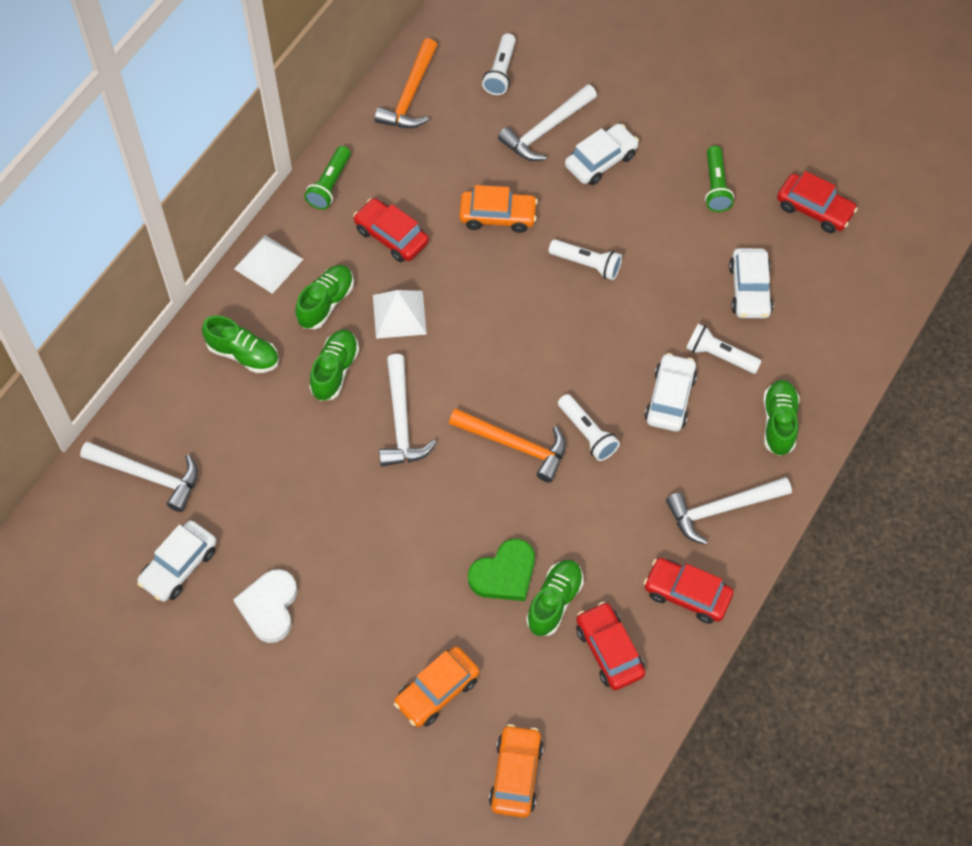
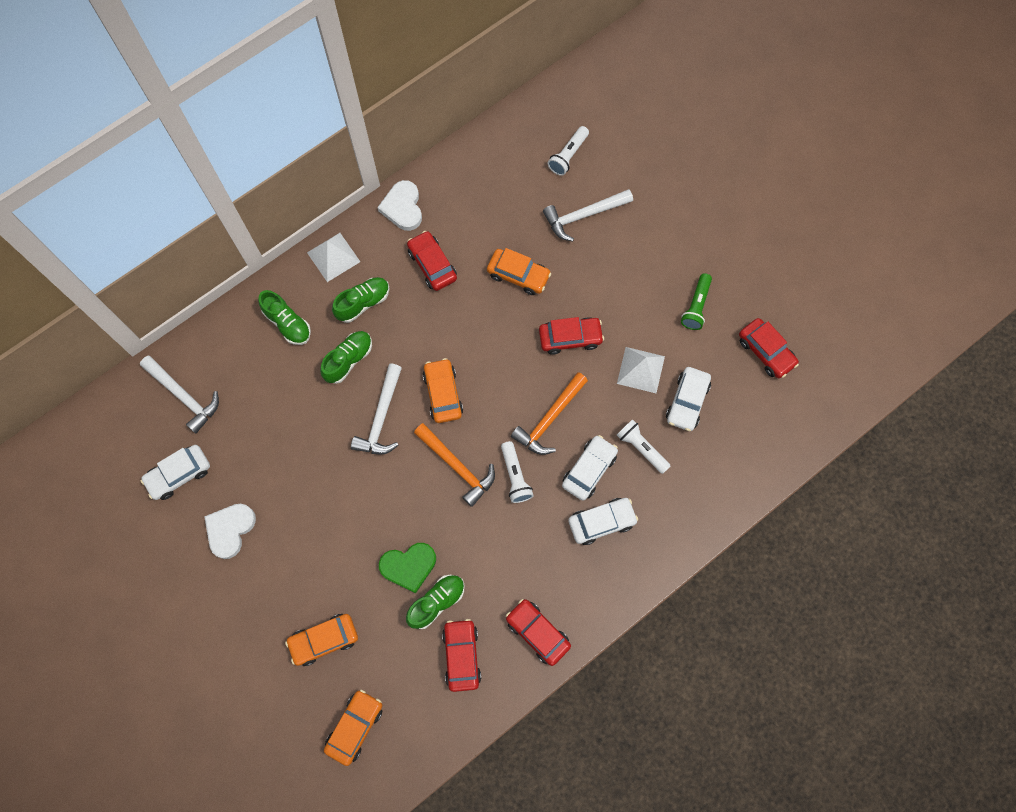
camera: 20 degrees right, 10 degrees up
green flashlight [304,146,351,210] -> white heart [377,180,422,231]
white pyramid [373,290,427,339] -> white pyramid moved to [617,347,665,393]
orange hammer [374,38,438,128] -> orange hammer moved to [511,372,588,455]
white flashlight [549,239,622,280] -> red car [539,317,604,355]
white car [565,124,639,185] -> white car moved to [568,498,638,545]
white hammer [666,477,792,545] -> none
green shoe [763,380,799,456] -> none
none -> orange car [423,358,463,423]

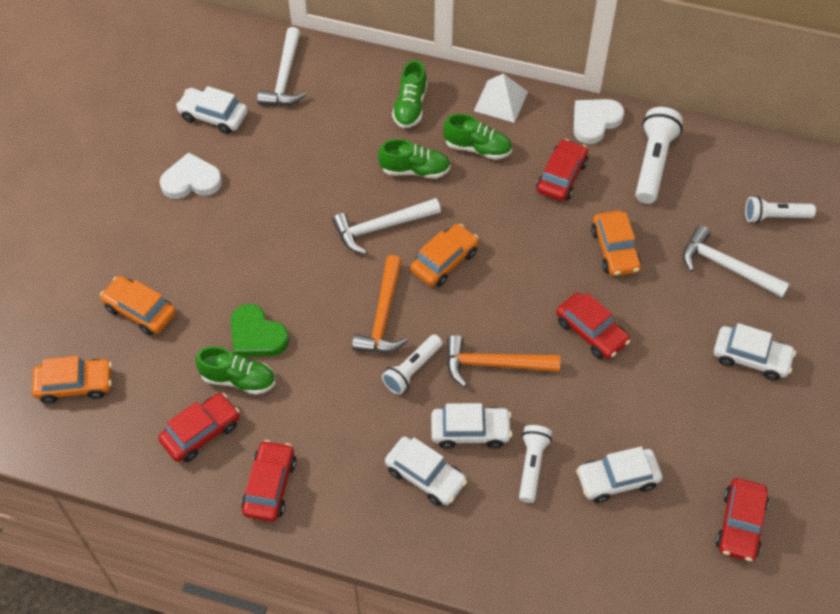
camera: 55 degrees right, 15 degrees down
white pyramid [617,347,665,393] -> none
green flashlight [681,273,712,330] -> none
none -> white flashlight [635,107,683,204]
none -> white car [714,323,796,380]

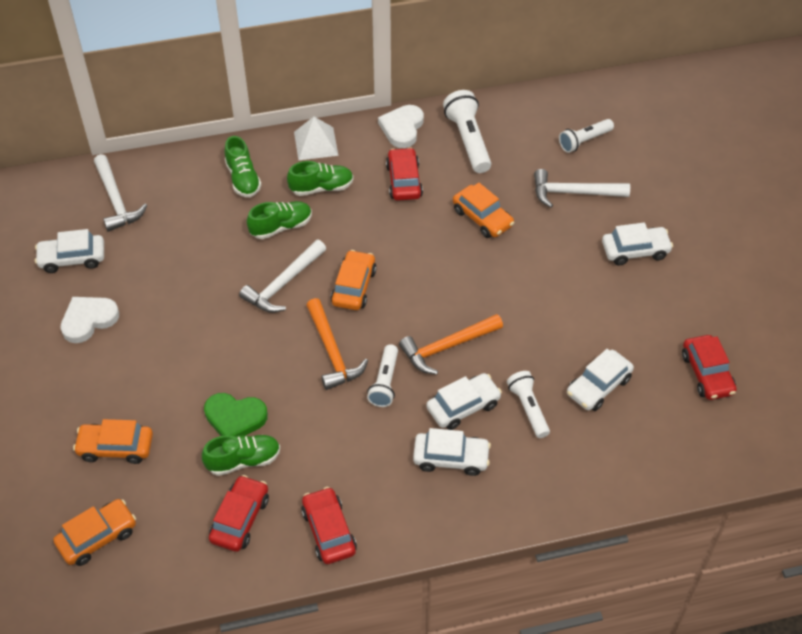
camera: 30 degrees left, 5 degrees down
red car [556,292,630,359] -> none

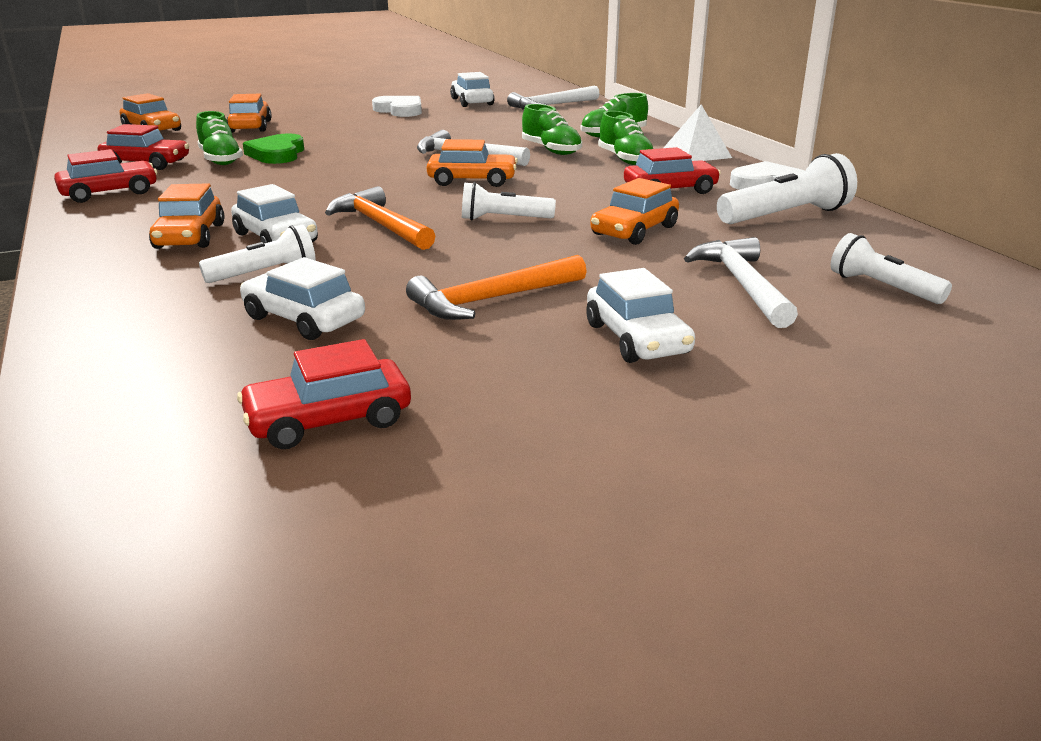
camera: 80 degrees right, 25 degrees down
orange hammer [306,298,368,390] -> orange hammer moved to [406,255,587,320]
white flashlight [367,344,398,407] -> white flashlight moved to [462,182,556,220]
white car [413,428,491,476] -> orange car [149,183,224,249]

